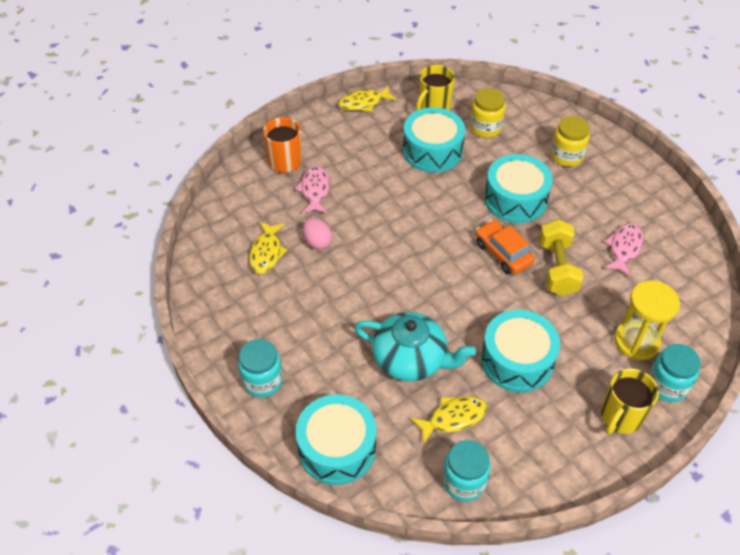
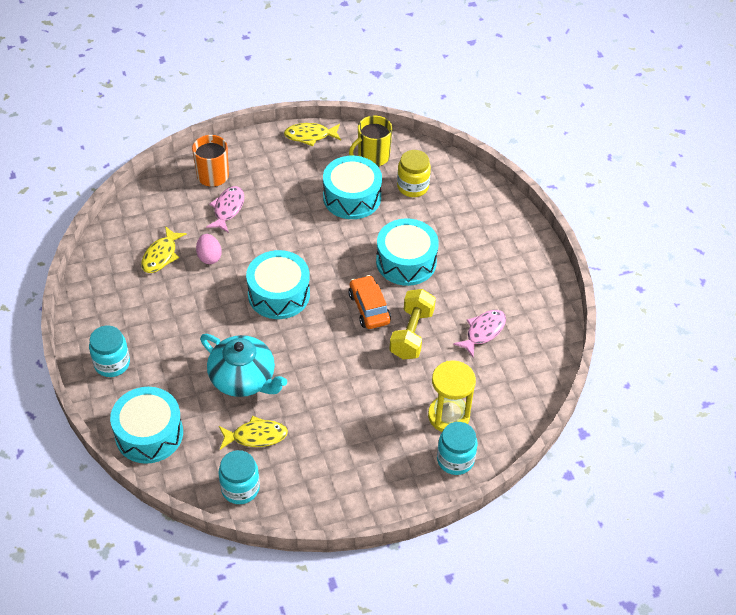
camera: 15 degrees right, 0 degrees up
turquoise drum [481,310,560,392] -> turquoise drum moved to [246,250,310,319]
yellow jar [551,116,590,167] -> none
yellow mug [601,368,659,434] -> none

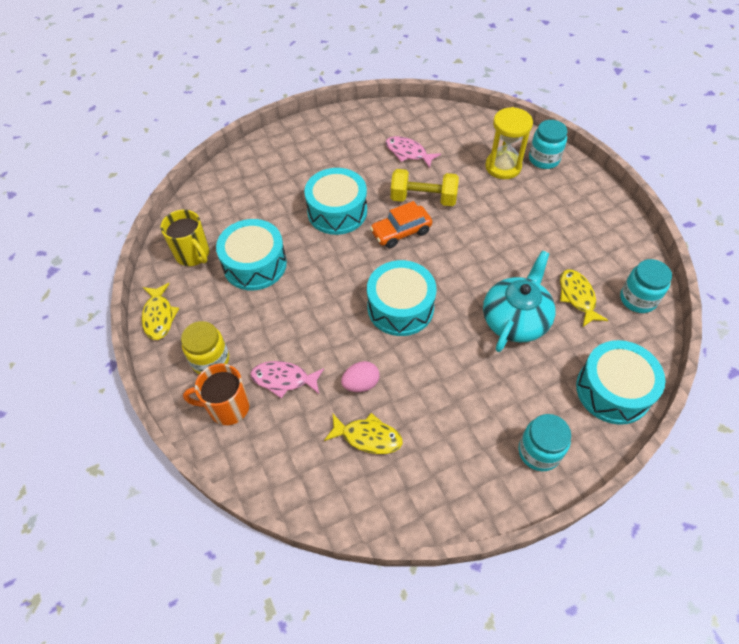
camera: 95 degrees left, 5 degrees up
yellow jar [397,150,431,197] -> yellow jar moved to [181,321,229,374]

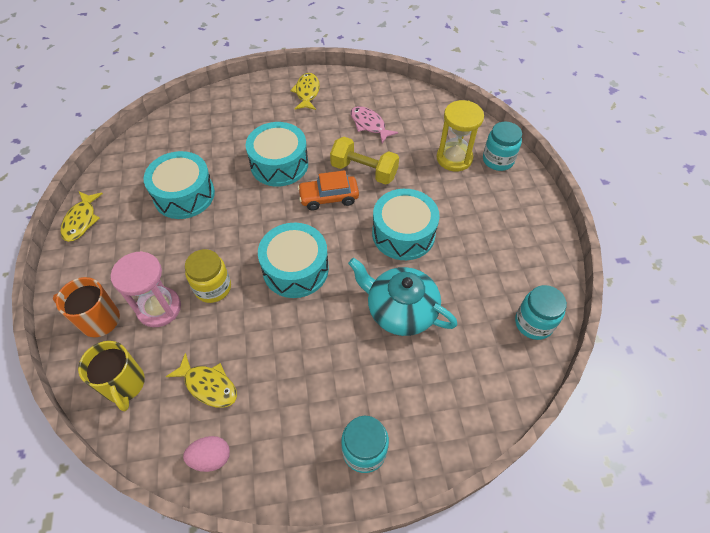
camera: 15 degrees right, 0 degrees up
yellow mug [161,210,209,266] -> yellow mug moved to [78,341,145,411]
yellow jar [181,321,229,374] -> yellow jar moved to [185,249,231,303]
pink fish [251,361,324,398] -> pink hourglass [111,251,181,327]
pink egg [341,361,379,392] -> pink egg moved to [183,436,230,472]
turquoise teapot [483,251,555,352] -> turquoise teapot turned 105 degrees counterclockwise [348,258,458,336]
yellow fish [560,270,608,327] -> yellow fish moved to [290,73,320,110]
turquoise drum [576,340,665,425] -> turquoise drum moved to [372,189,440,260]

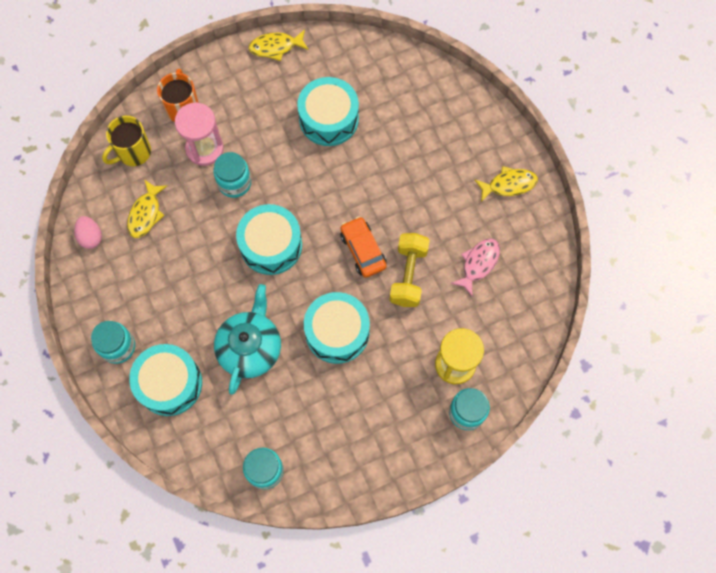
camera: 75 degrees right, 15 degrees up
yellow jar [185,249,231,303] -> turquoise jar [213,152,251,198]
turquoise drum [246,122,308,186] -> turquoise drum moved to [129,344,202,416]

